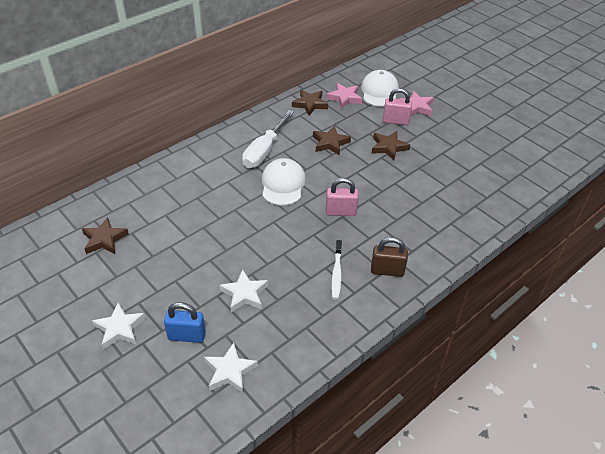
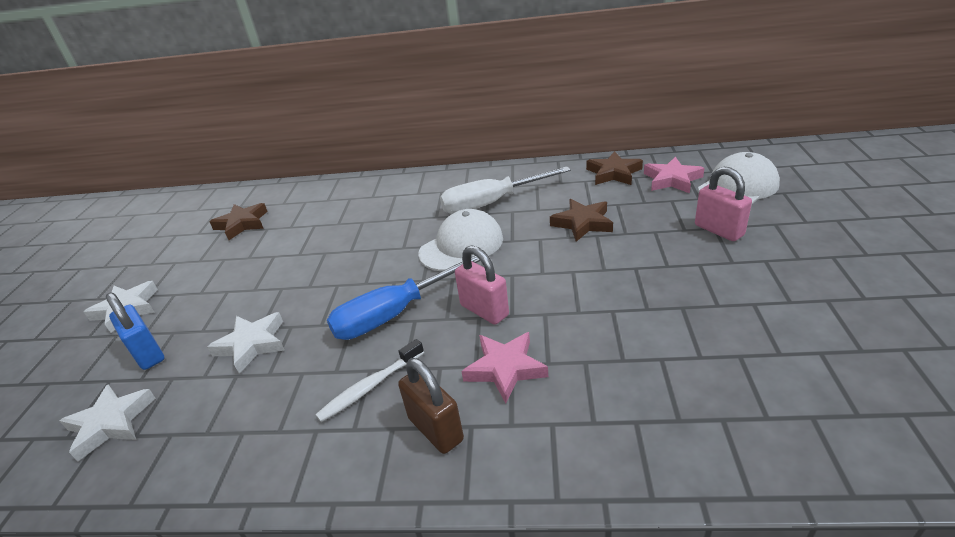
camera: 50 degrees right, 10 degrees down
brown star [371,131,410,160] -> none
pink star [400,91,434,116] -> pink star moved to [461,332,548,403]
none -> blue screwdriver [327,255,480,340]

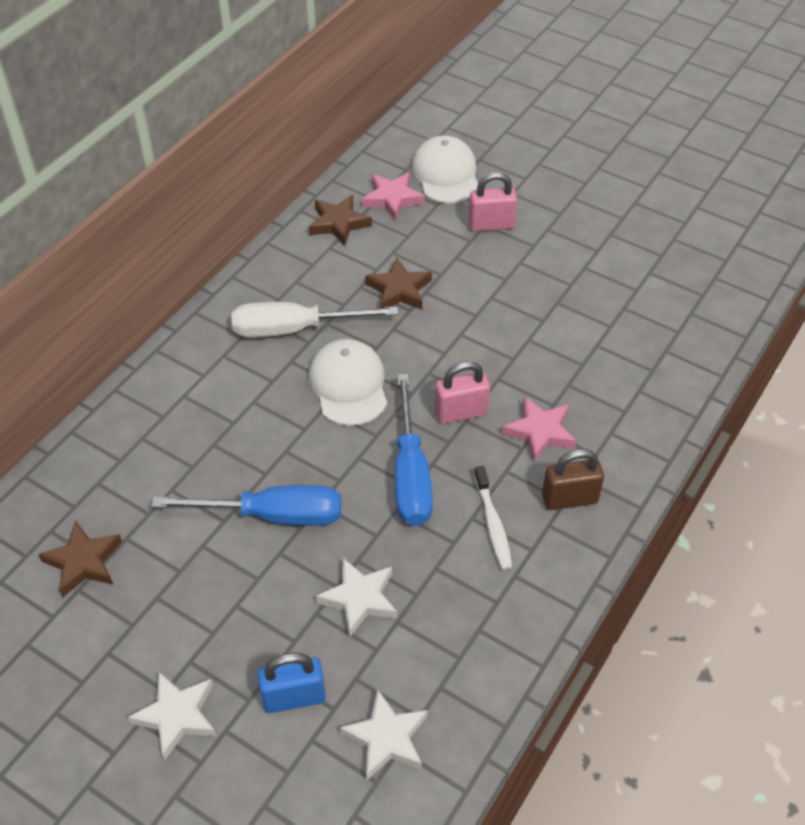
camera: 65 degrees left, 15 degrees up
white screwdriver [440,166,571,214] -> white screwdriver turned 75 degrees clockwise [231,302,399,338]
none -> blue screwdriver [151,485,341,526]

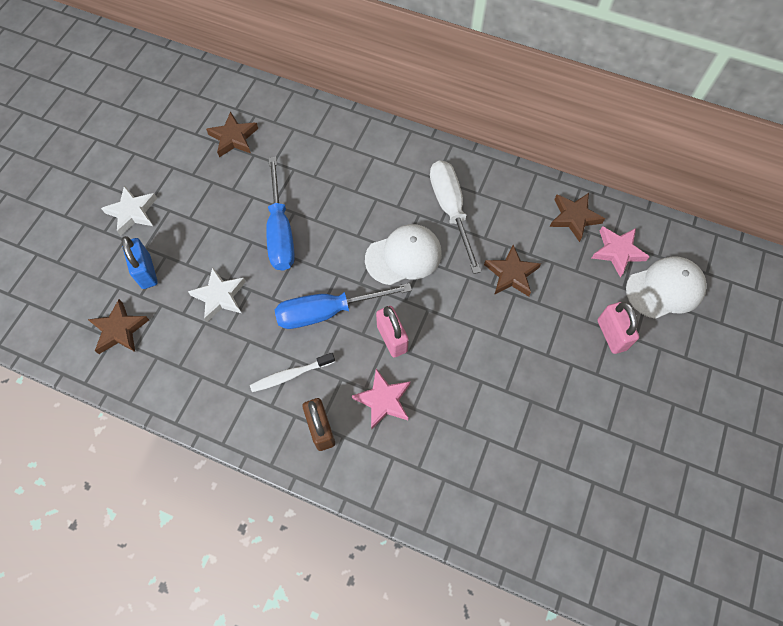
camera: 80 degrees right, 15 degrees up
white star [340,690,428,780] -> brown star [88,299,149,354]

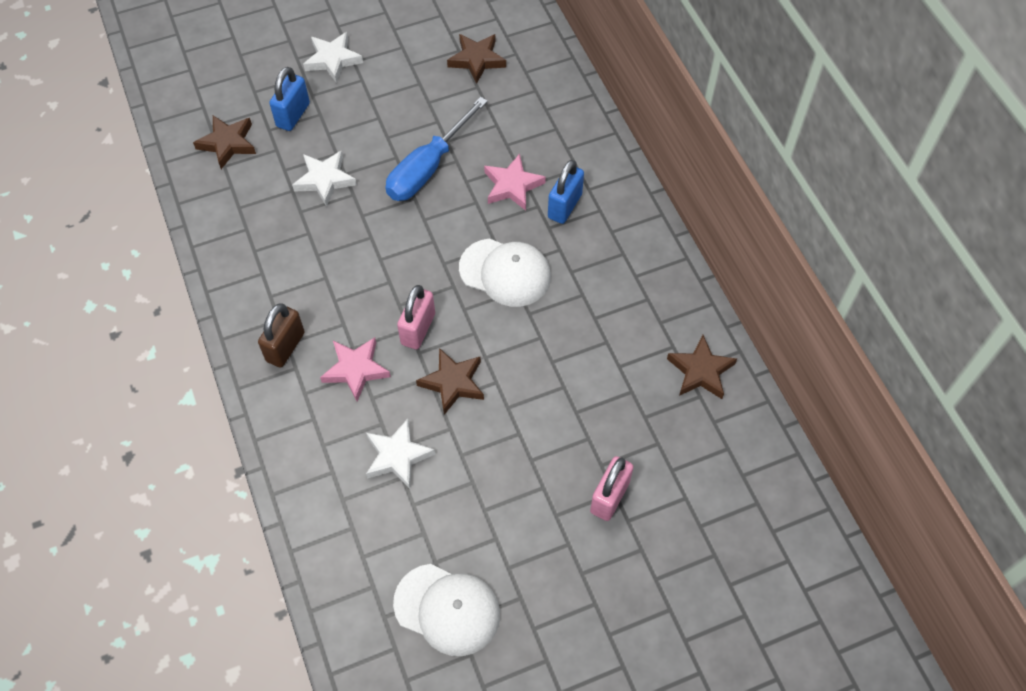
camera: 45 degrees right, 5 degrees down
white toothbrush [250,353,335,392] -> none
blue screwdriver [275,283,412,329] -> none
white screwdriver [430,161,481,274] -> none
brown star [484,245,541,296] -> brown star moved to [416,348,484,415]
pink star [592,226,650,277] -> pink star moved to [484,154,546,211]
white cap [626,256,707,319] -> white cap moved to [393,564,500,656]
none -> white star [366,419,435,489]
none -> blue padlock [548,160,584,224]

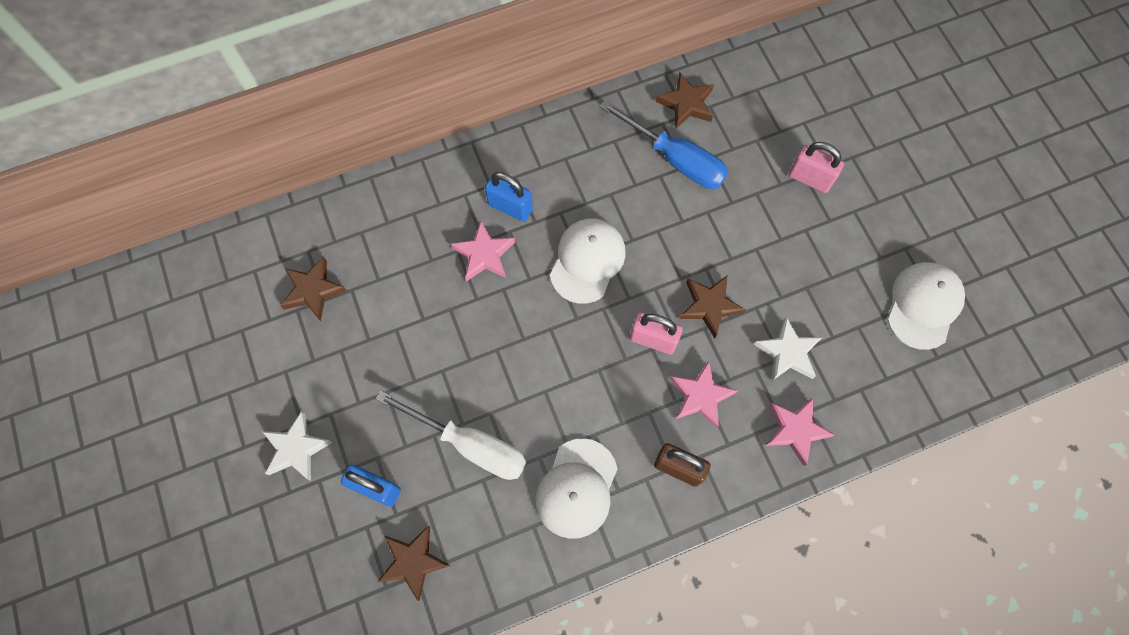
camera: 90 degrees left, 10 degrees up
white star [292,150,357,207] -> white screwdriver [376,391,526,480]
blue screwdriver [385,97,488,201] -> blue screwdriver moved to [599,100,728,189]
none -> white cap [536,438,618,539]
none -> pink star [765,398,835,466]

